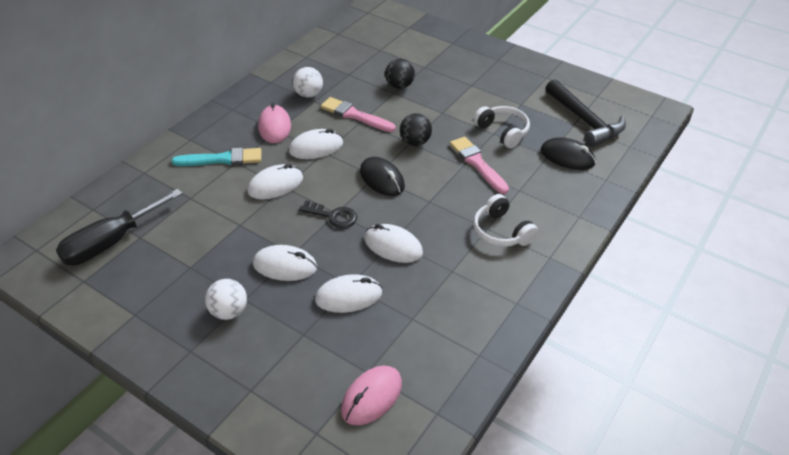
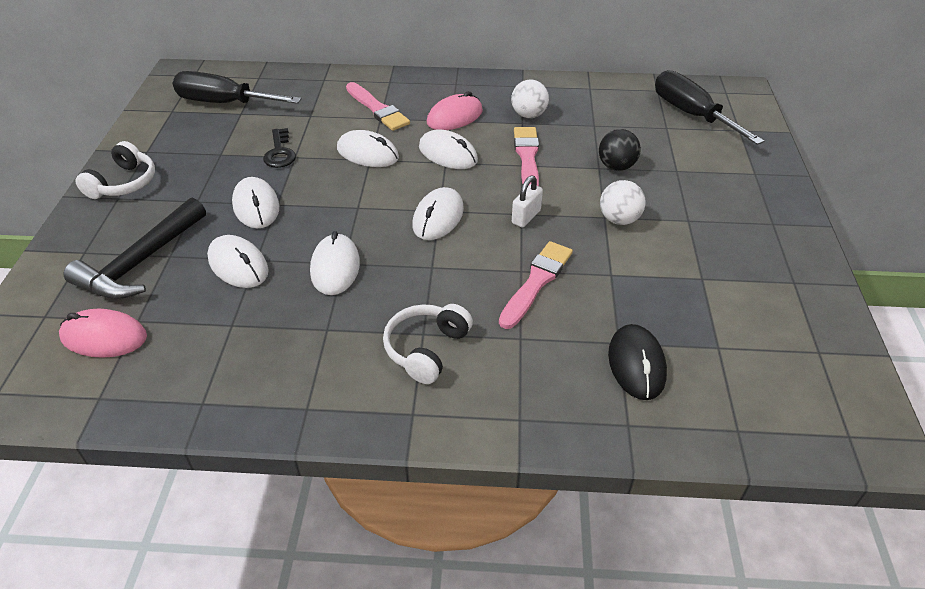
camera: 60 degrees right, 0 degrees up
turquoise brush [172,148,261,166] -> pink brush [346,82,410,131]
white ball [205,279,247,320] -> white ball moved to [600,180,646,225]
black key [299,200,357,228] -> black key moved to [263,128,296,168]
black mouse [360,157,405,196] -> white mouse [412,187,464,240]
black ball [400,113,432,146] -> white padlock [512,176,543,228]
white headphones [474,106,530,148] -> white headphones moved to [75,141,155,199]
black hammer [545,79,626,147] -> black hammer moved to [64,198,206,299]
none -> black screwdriver [655,70,764,145]

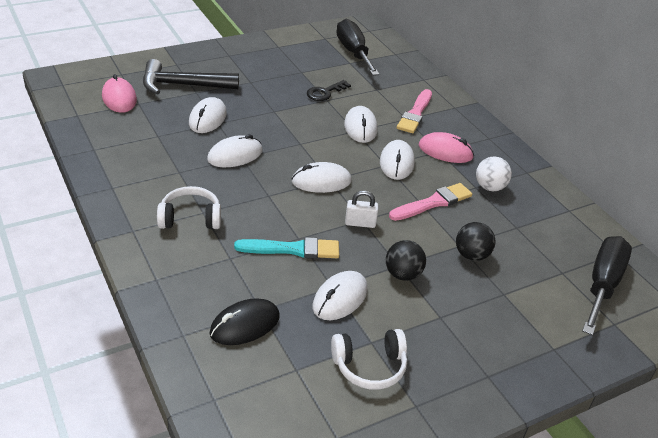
camera: 55 degrees right, 5 degrees down
white headphones [75,141,155,199] -> white headphones moved to [331,329,407,390]
white mouse [232,177,279,229] -> white mouse moved to [313,271,368,320]
pink brush [499,241,573,329] -> turquoise brush [234,237,339,259]
white ball [600,180,646,225] -> black ball [386,240,426,281]

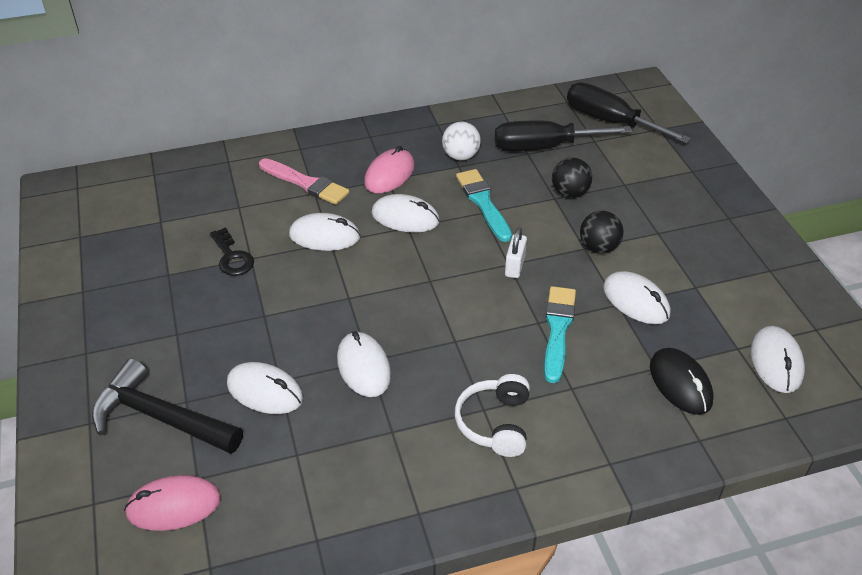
camera: 75 degrees left, 5 degrees up
black hammer [143,59,239,95] -> black hammer turned 105 degrees clockwise [92,358,243,454]
white mouse [292,162,352,193] -> white mouse moved to [751,326,805,393]
white headphones [331,329,407,390] -> none
black screwdriver [336,19,380,76] -> black screwdriver moved to [495,120,632,151]
pink brush [389,183,472,221] -> turquoise brush [456,169,512,242]

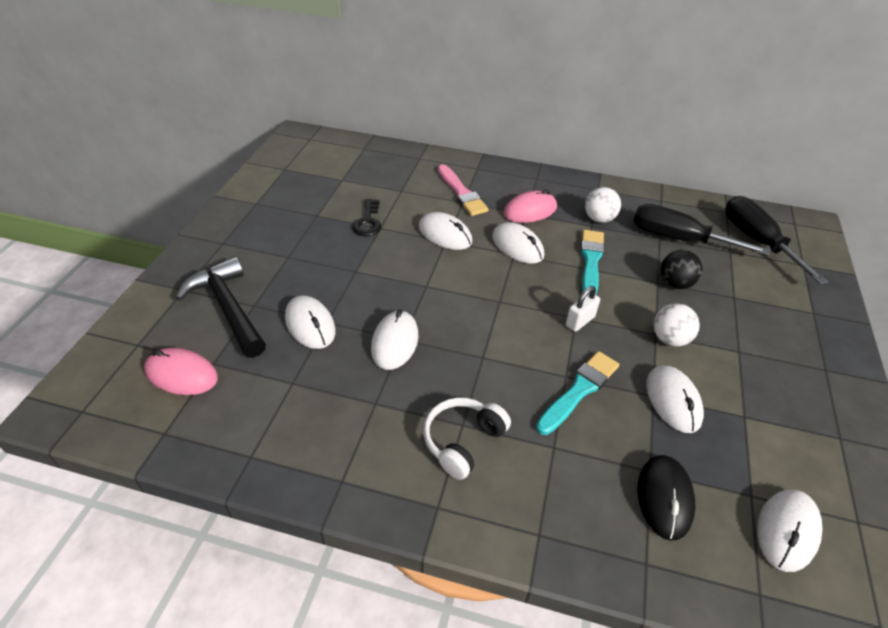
camera: 30 degrees right, 0 degrees up
black ball [580,211,624,254] -> white ball [653,303,700,346]

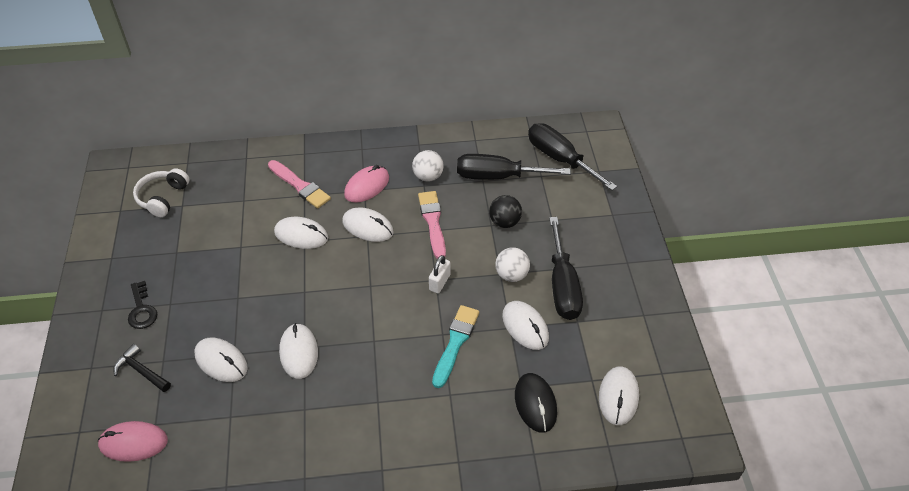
camera: 20 degrees left, 5 degrees up
black hammer [176,257,266,358] -> black hammer [113,344,171,392], size x0.56
black key [352,199,381,236] -> black key moved to [128,281,157,329]
white headphones [423,397,511,480] -> white headphones moved to [133,168,190,217]
turquoise brush [580,230,604,295] -> pink brush [418,191,446,259]
none -> black screwdriver [549,217,583,320]

